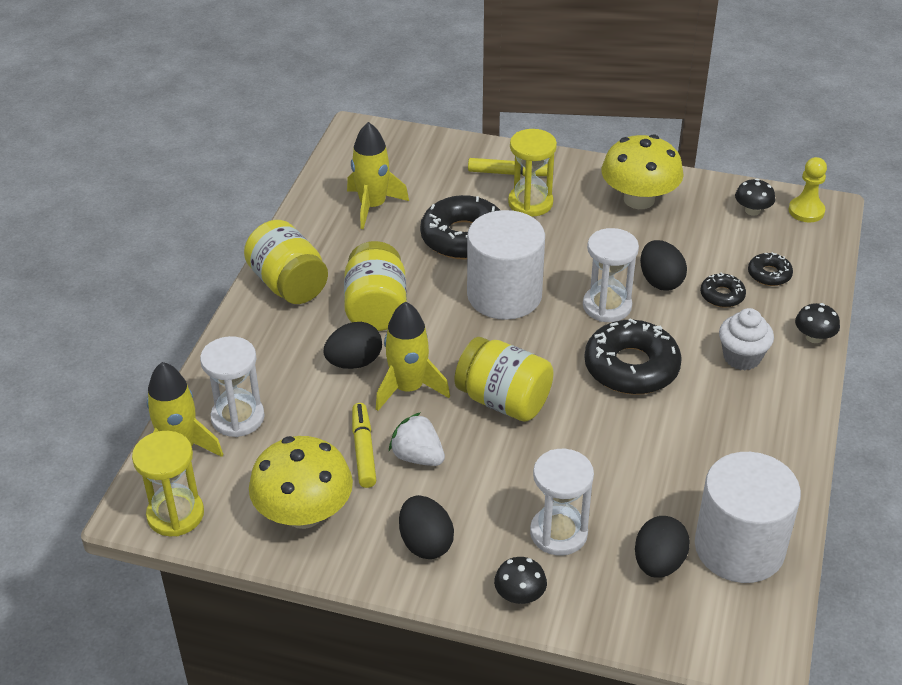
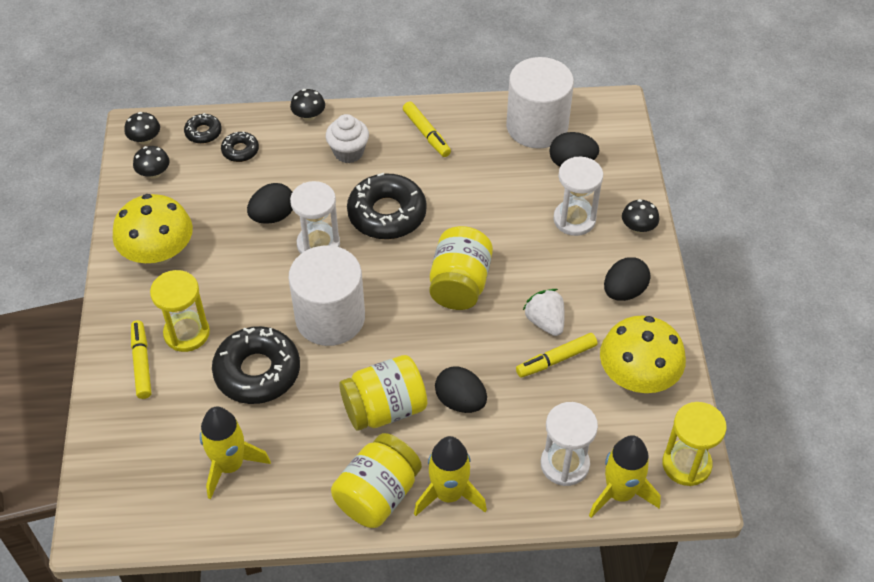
camera: 110 degrees left, 10 degrees up
yellow rocket [376,301,450,411] -> yellow rocket moved to [414,436,487,516]
white strawberry [389,412,445,466] -> white strawberry turned 135 degrees clockwise [522,289,565,336]
black donut [700,273,746,308] -> black donut moved to [184,113,222,144]
yellow pawn [788,157,827,222] -> black mushroom [124,112,160,145]
none -> yellow marker [403,101,451,157]

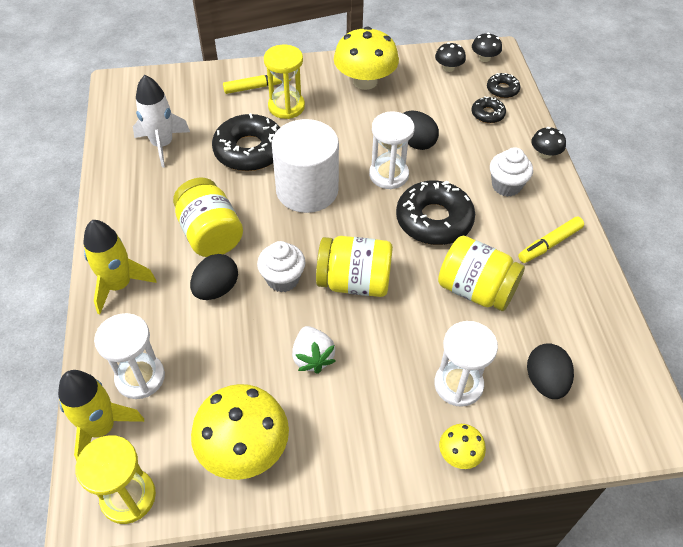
camera: 85 degrees right, 0 degrees up
yellow rocket [200,407,271,499] -> white rocket [133,75,190,168]
yellow jar [331,433,422,528] -> yellow jar moved to [438,236,525,311]
white cylinder [506,57,574,149] -> none
yellow marker [516,333,597,378] -> none
white strawberry [522,289,565,336] -> white strawberry turned 105 degrees clockwise [292,326,336,374]
black egg [604,257,651,301] -> none
black mushroom [622,199,659,233] -> yellow mushroom [439,424,486,469]
none -> white cupcake [257,241,305,292]

